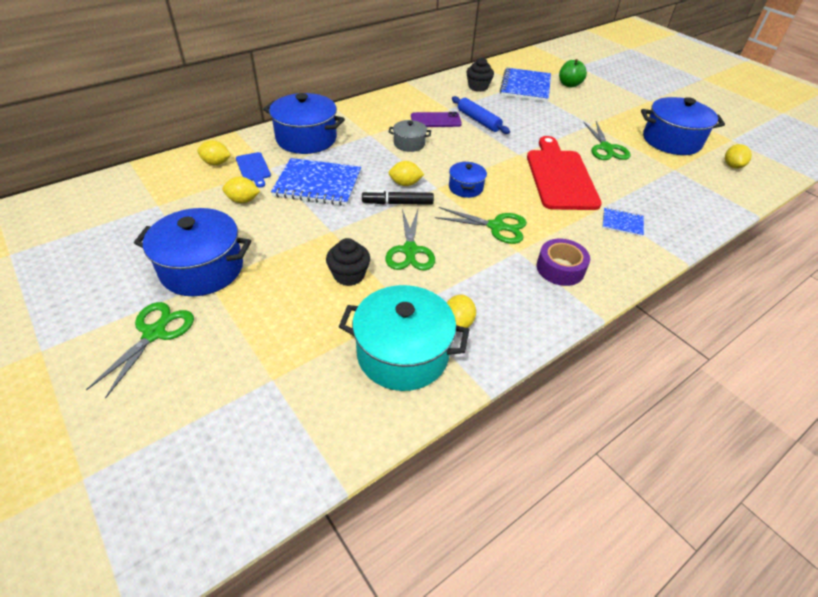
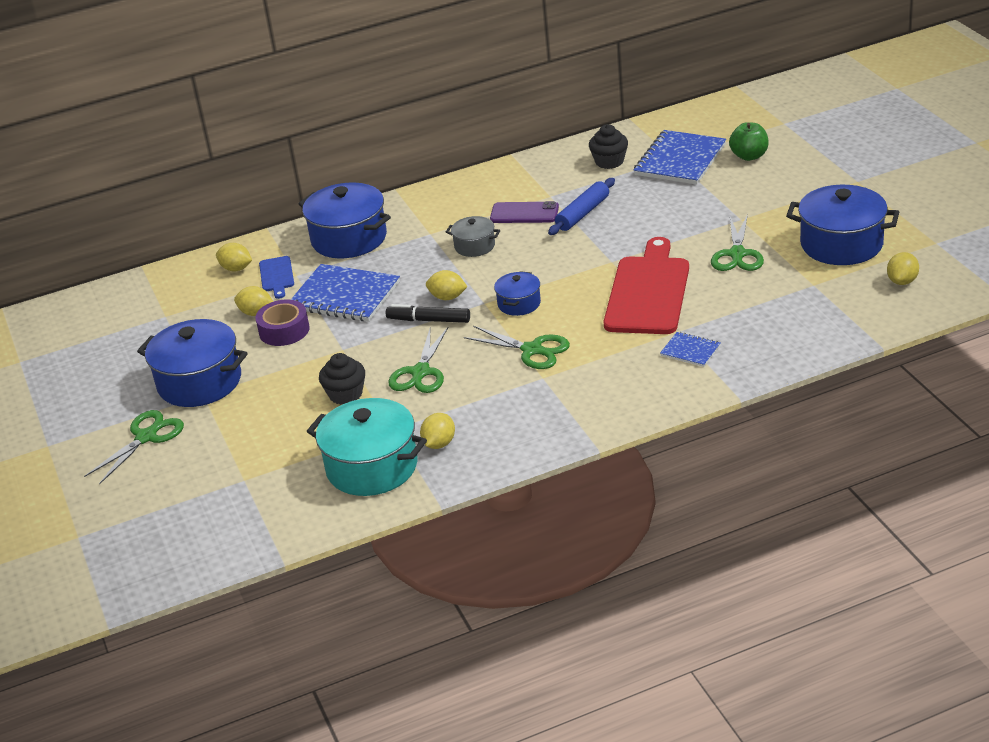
camera: 20 degrees right, 10 degrees down
blue rolling pin [452,96,510,134] -> blue rolling pin turned 60 degrees clockwise [548,178,615,235]
purple tape [536,239,590,286] -> purple tape moved to [255,300,310,346]

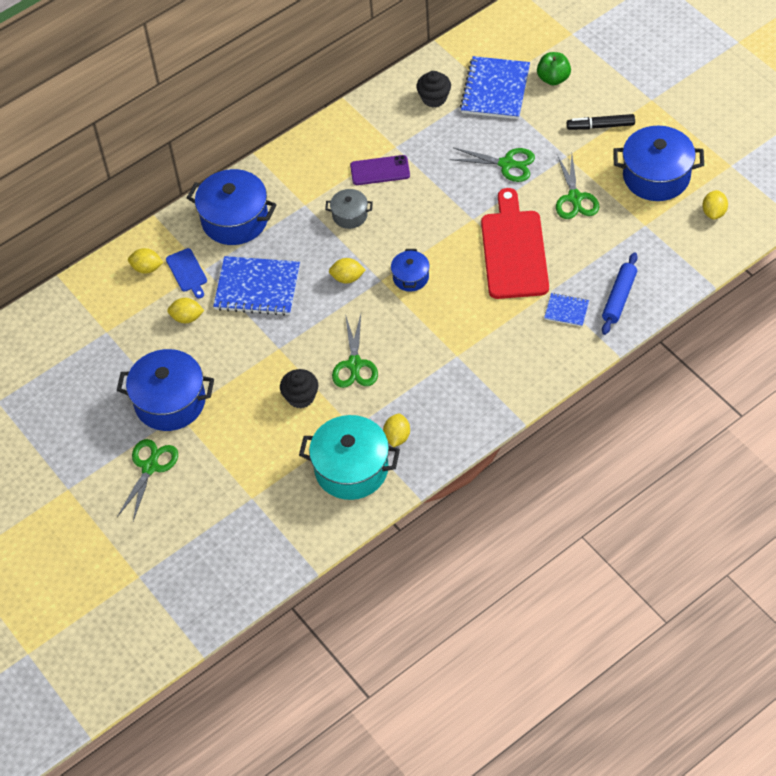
camera: 15 degrees left, 20 degrees up
purple tape [255,300,310,346] -> none
black marker [386,304,470,323] -> black marker moved to [567,114,635,130]
green scissors [464,326,570,369] -> green scissors moved to [449,148,535,182]
blue rolling pin [548,178,615,235] -> blue rolling pin moved to [602,252,638,335]

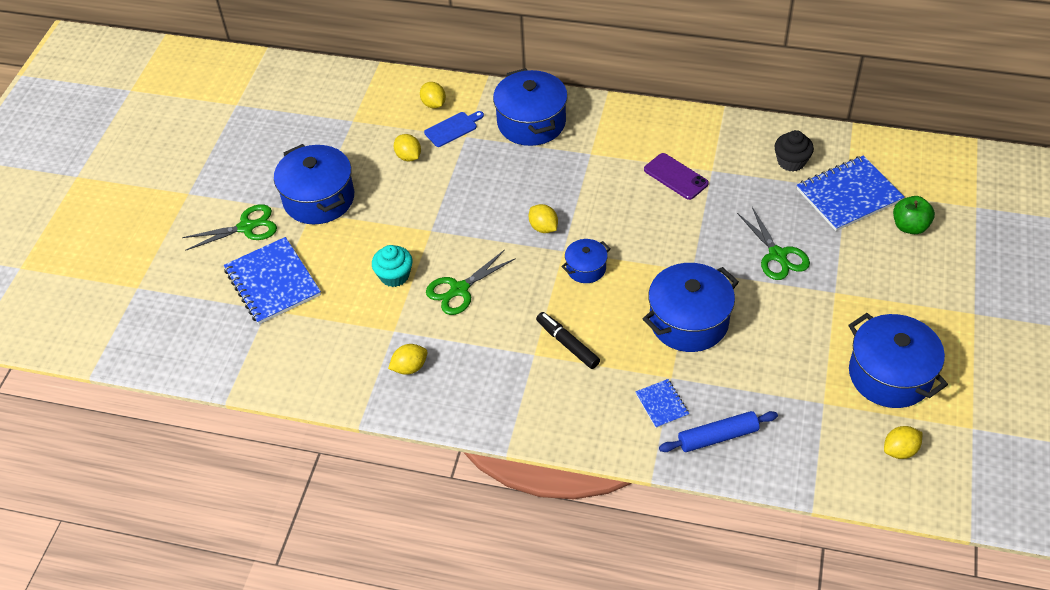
camera: 50 degrees right, 5 degrees down
blue cutting board [166,248,207,299] -> blue cutting board turned 150 degrees counterclockwise [424,111,484,147]
blue notebook [213,256,300,316] -> blue notebook moved to [224,237,321,324]
black cupcake [280,369,318,409] -> turquoise cupcake [372,245,412,287]
turquoise pot [299,415,400,500] -> none
grey pot [325,189,373,229] -> none
red cutting board [481,188,549,299] -> blue pot [643,263,739,352]
green scissors [556,154,599,219] -> none
black marker [567,114,635,130] -> black marker moved to [536,312,600,369]

